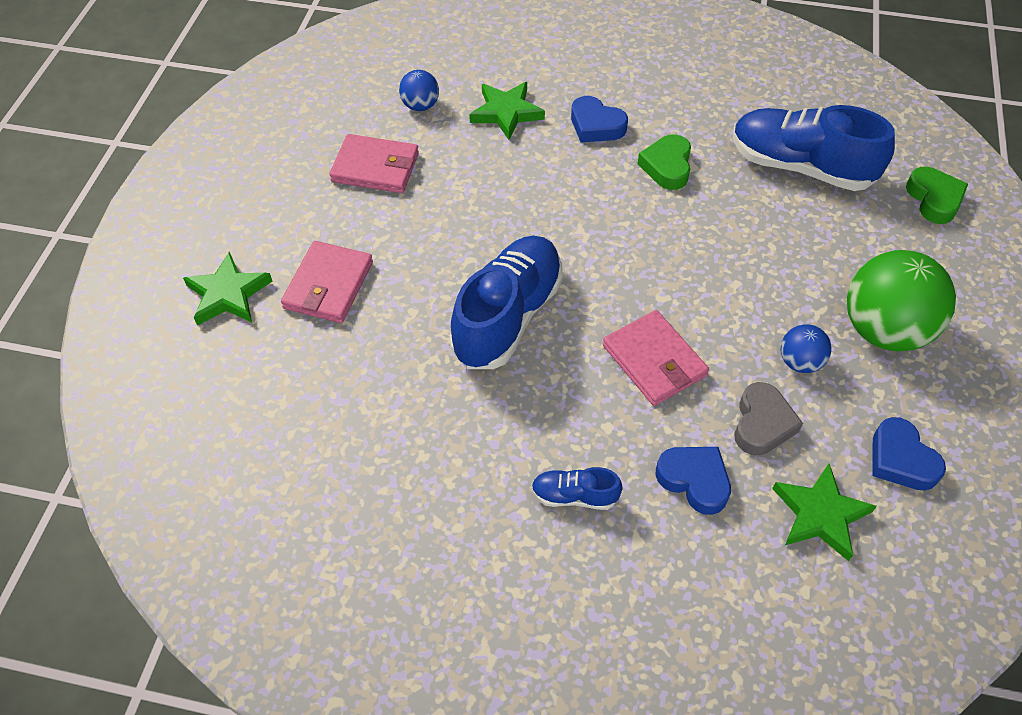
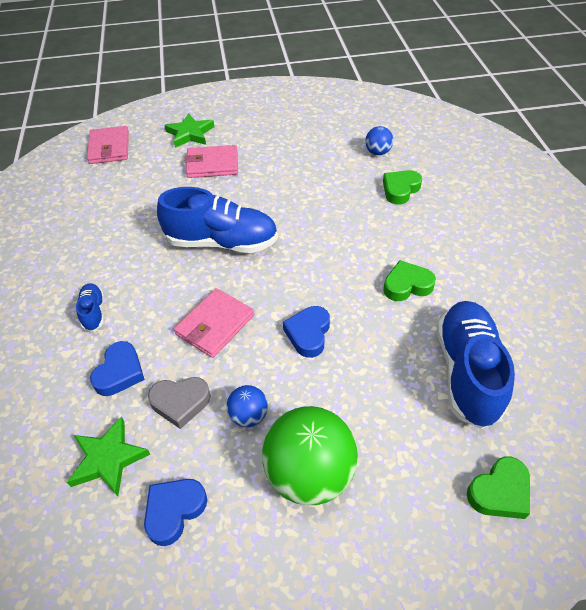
camera: 70 degrees right, 5 degrees down
pink wallet [329,134,419,193] -> pink wallet moved to [87,126,129,164]
green star [469,82,545,140] -> green heart [383,170,422,205]
blue heart [571,96,628,142] -> blue heart moved to [283,306,330,358]

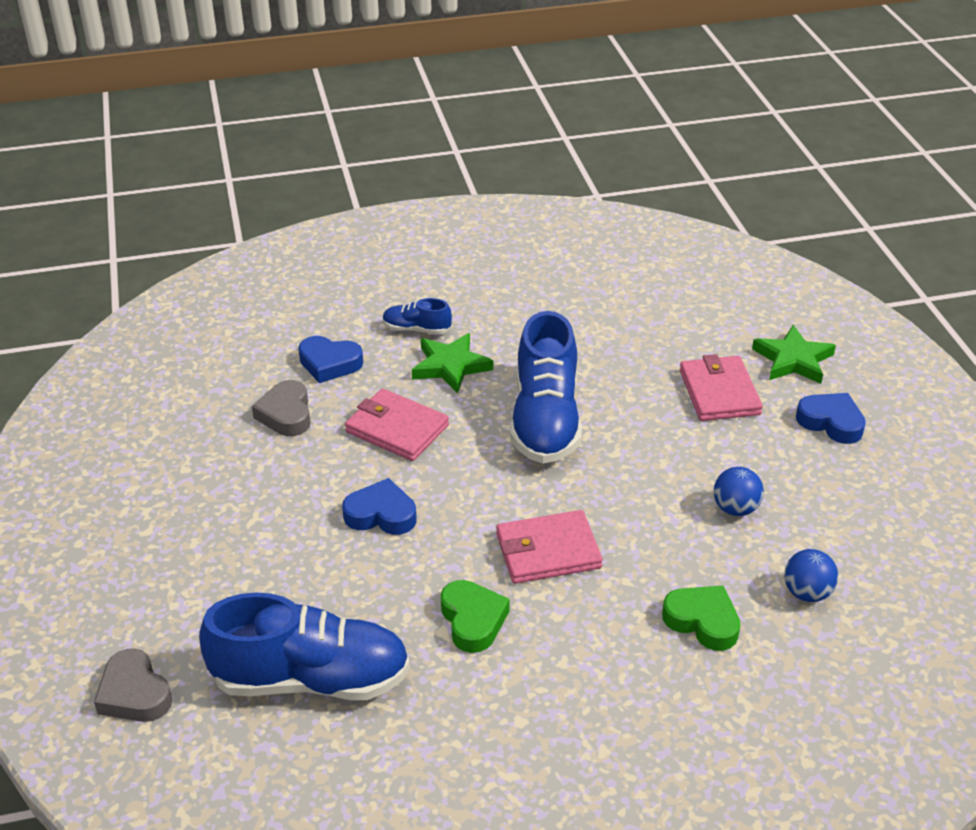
camera: 85 degrees right, 10 degrees down
green star [67,417,151,496] -> green star moved to [412,333,493,394]
blue shoe [76,283,104,331] -> blue shoe turned 150 degrees counterclockwise [383,298,452,334]
pink wallet [87,126,129,164] -> pink wallet moved to [496,510,603,584]
blue heart [144,479,207,546] -> blue heart moved to [796,393,866,444]
blue ball [227,385,268,427] -> blue ball moved to [714,467,764,516]
green ball [262,406,358,505] -> none
green heart [467,456,530,519] -> grey heart [94,648,172,722]

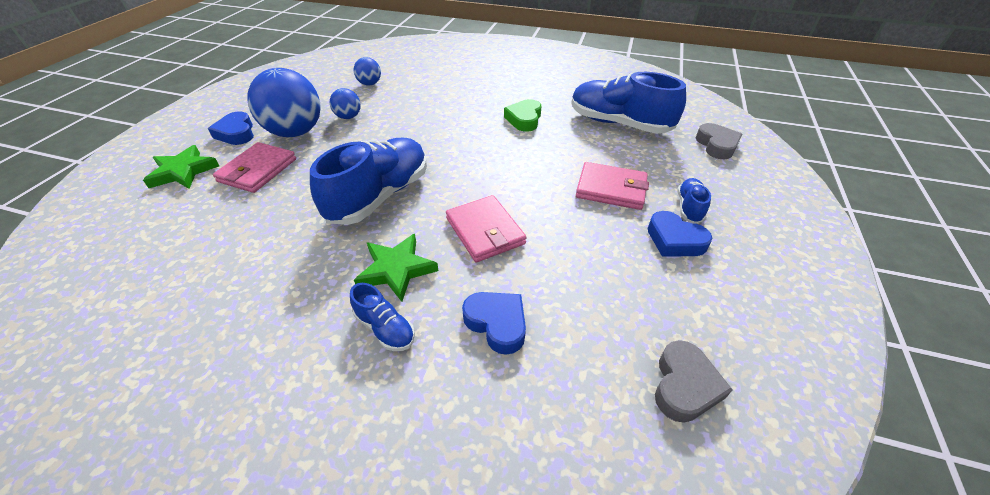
camera: 150 degrees left, 5 degrees up
grey heart [252,380,311,436] -> grey heart moved to [655,340,733,423]
blue heart [342,478,416,535] -> blue heart moved to [648,211,712,257]
pink wallet [496,510,603,584] -> pink wallet moved to [576,162,649,210]
green heart [662,586,740,651] -> none
none -> blue ball [247,68,321,137]
none -> blue shoe [677,178,711,223]

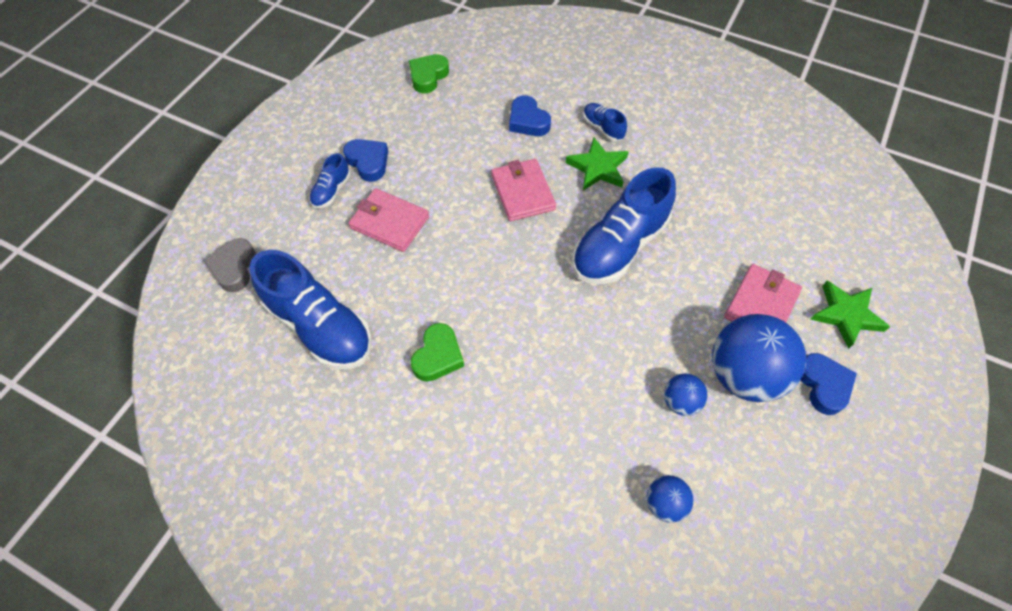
camera: 170 degrees left, 15 degrees up
grey heart [655,340,733,423] -> green heart [409,54,449,93]

